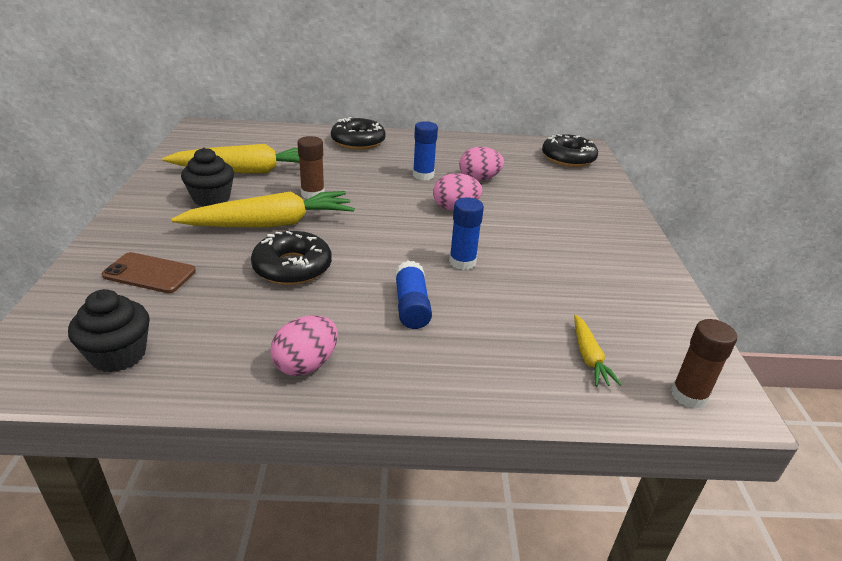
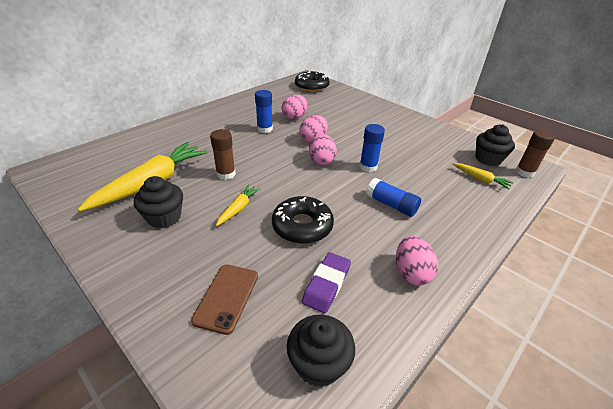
camera: 45 degrees left, 5 degrees up
brown phone [102,252,196,293] -> brown phone turned 45 degrees counterclockwise [191,265,258,335]
yellow carrot [171,191,355,228] -> yellow carrot [216,184,261,226], size x0.47
black donut [331,117,386,150] -> none
none -> purple eraser [302,252,351,313]
none -> pink egg [309,134,337,165]
none -> black cupcake [475,124,515,166]

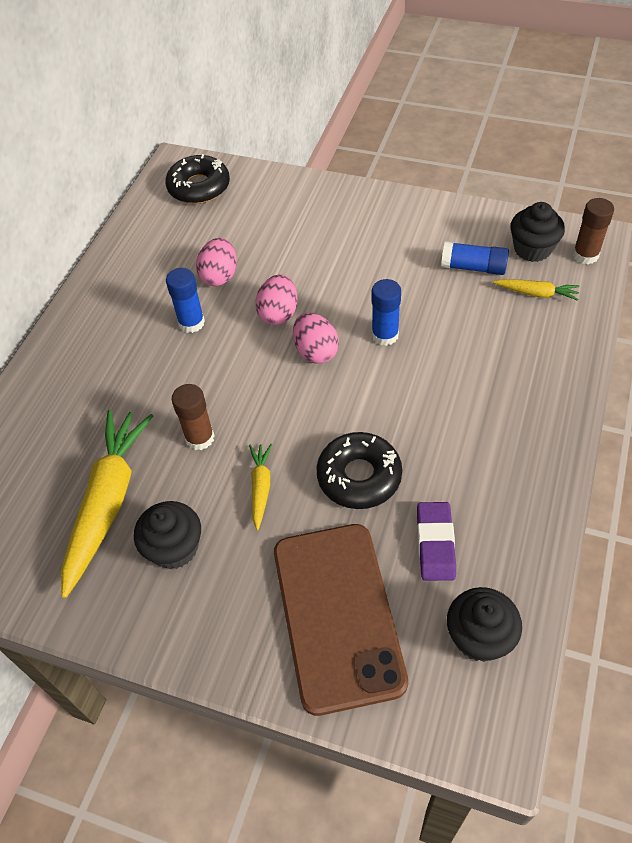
camera: 20 degrees left, 15 degrees up
brown phone [191,265,258,335] -> brown phone [274,524,408,716], size x1.96
blue glue stick [366,178,421,217] -> blue glue stick moved to [441,241,509,275]
pink egg [396,236,438,286] -> none

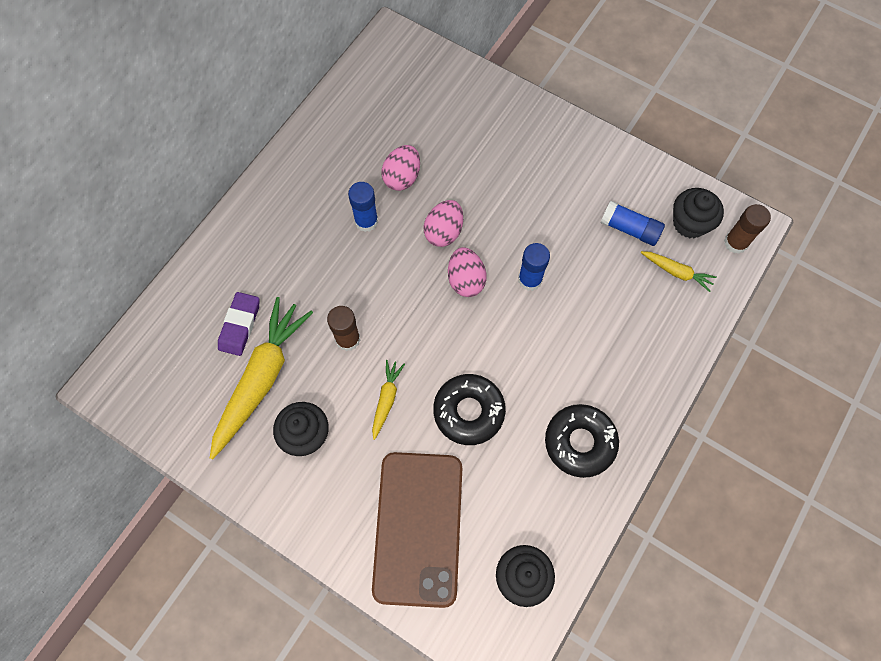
camera: 10 degrees right, 15 degrees up
black donut [165,154,230,204] -> black donut moved to [545,404,619,478]
purple eraser [417,502,456,581] -> purple eraser moved to [218,292,260,356]

